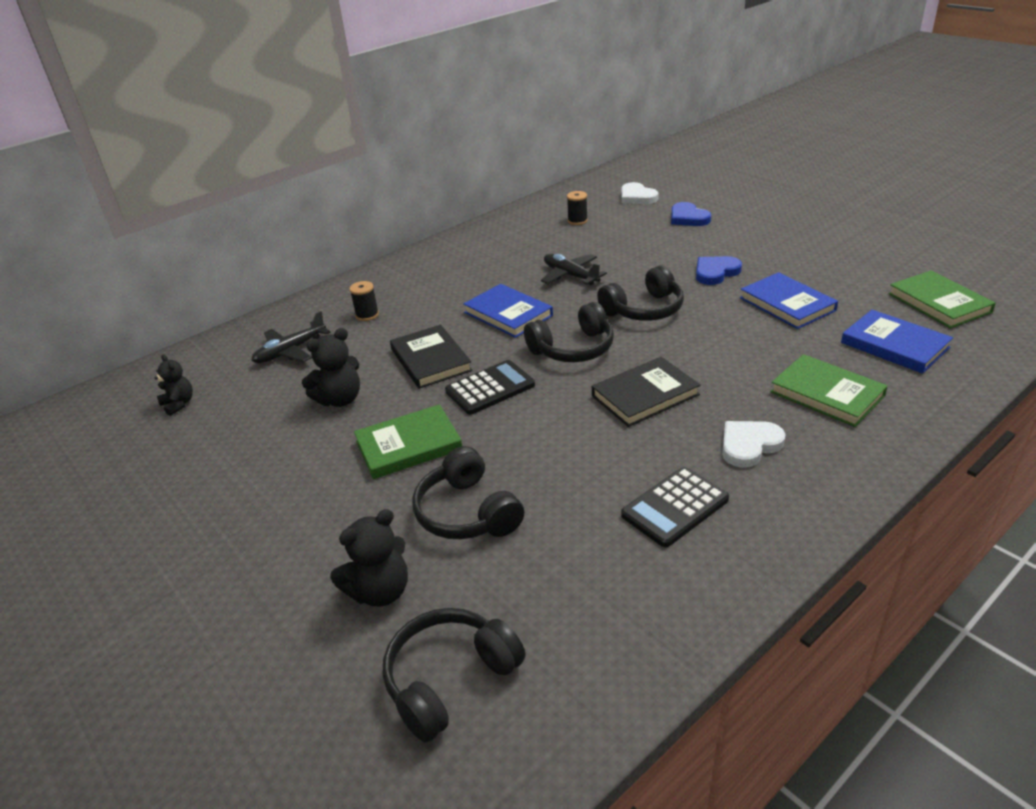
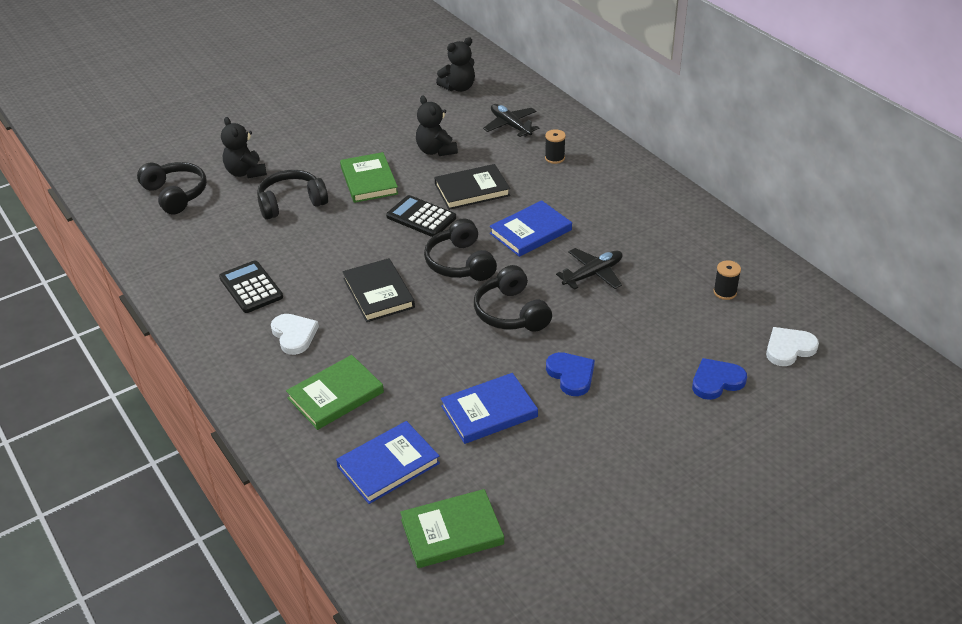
camera: 95 degrees right, 5 degrees up
black teddy bear [155,354,193,416] -> black teddy bear [436,37,475,92], size x1.52
black calculator [445,360,535,415] -> black calculator turned 150 degrees clockwise [386,195,456,237]

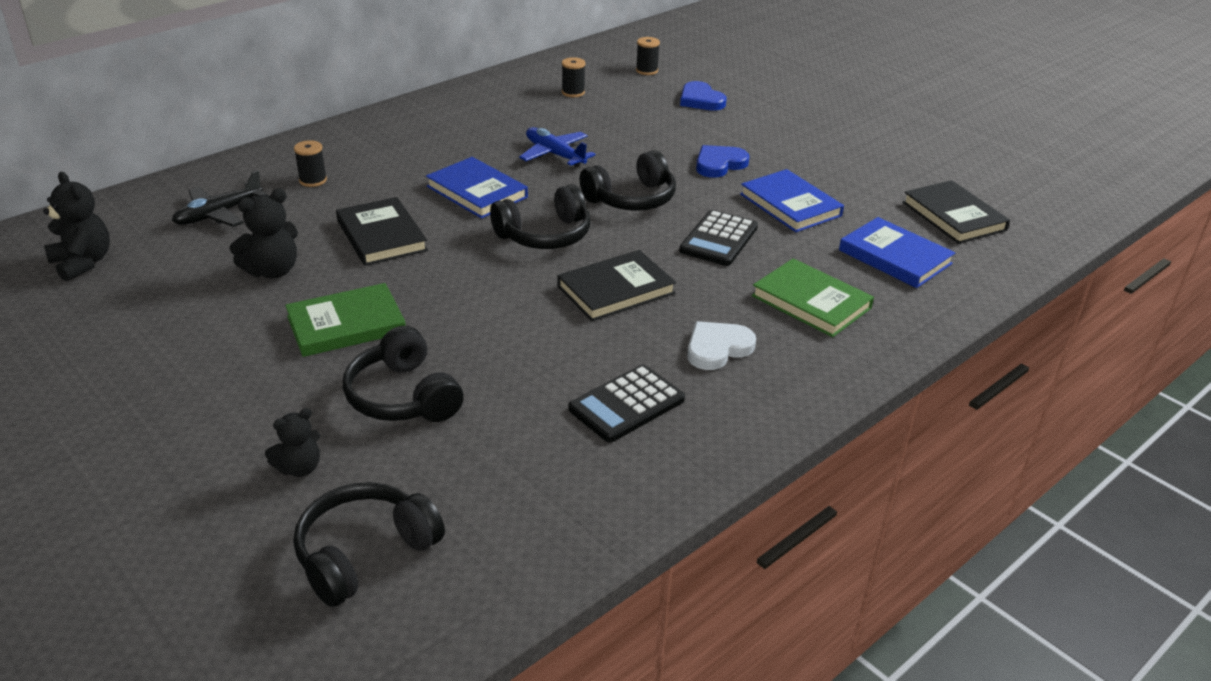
camera: 100 degrees left, 5 degrees down
black teddy bear [221,117,267,178] -> black teddy bear [265,408,320,477], size x0.66
black calculator [386,195,456,237] -> black calculator moved to [679,210,758,266]
green book [400,489,504,568] -> black book [903,180,1010,244]
black plane [556,248,623,290] -> blue plane [519,127,596,167]
white heart [766,327,819,366] -> black spool [636,37,660,75]

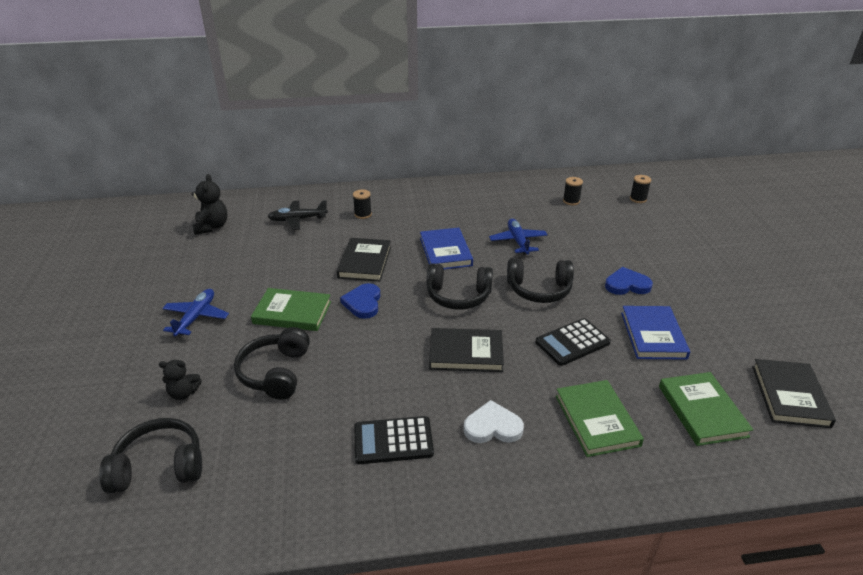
camera: 35 degrees right, 0 degrees up
black teddy bear [229,189,298,278] -> none
blue heart [680,81,727,111] -> blue heart moved to [340,283,381,319]
blue book [839,217,955,288] -> green book [659,372,754,446]
none -> blue plane [162,289,229,336]

